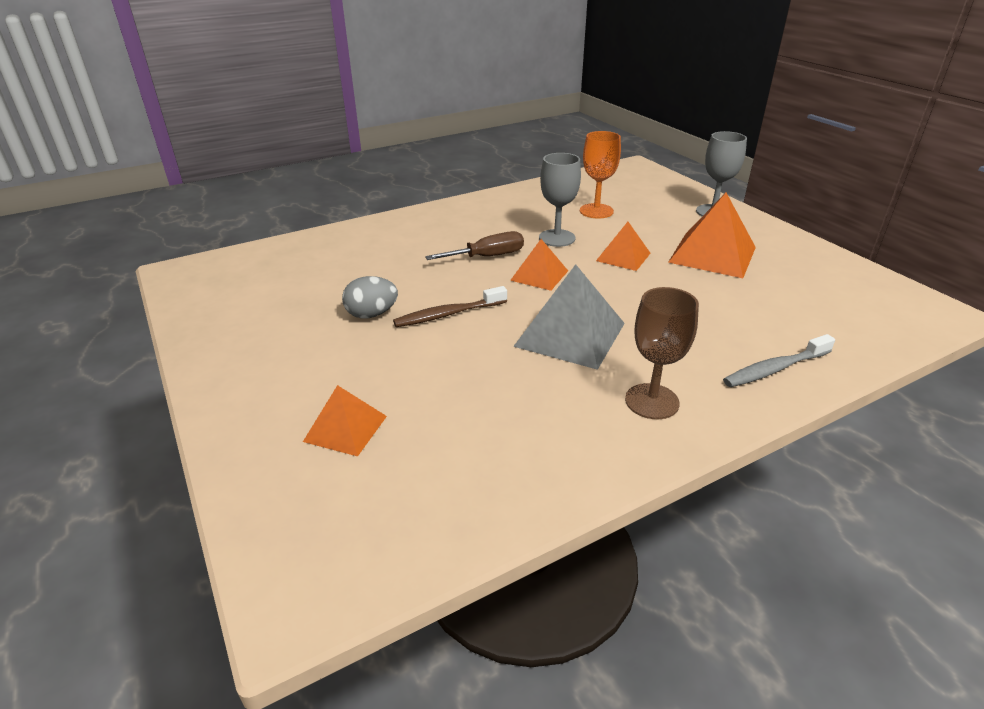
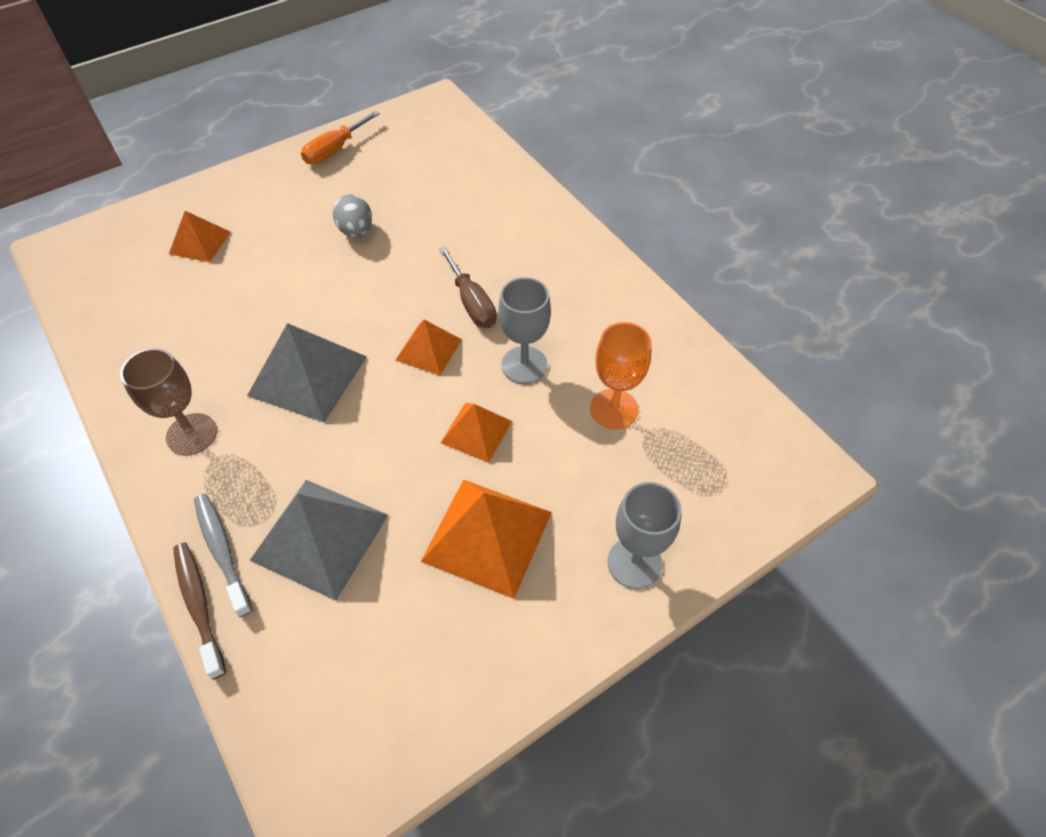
camera: 85 degrees right, 20 degrees up
brown toothbrush [393,286,507,327] -> brown toothbrush moved to [173,542,226,679]
none -> grey pyramid [249,480,388,601]
none -> orange screwdriver [301,111,380,165]

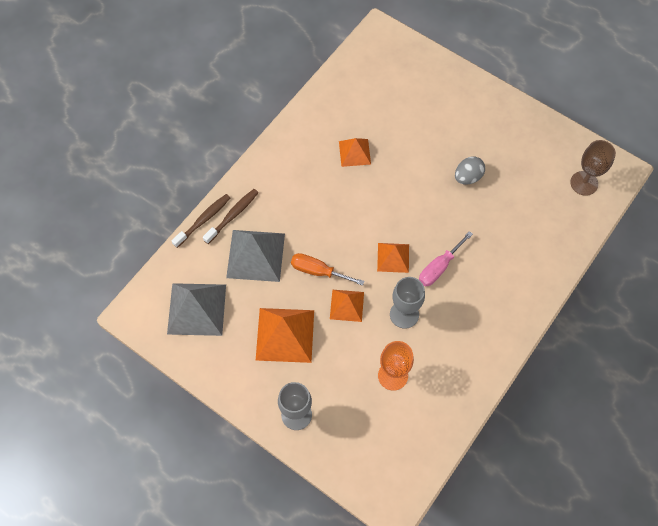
camera: 70 degrees right, 10 degrees up
brown goblet [120,348,217,456] -> brown goblet moved to [570,140,616,196]
orange pyramid [169,211,231,262] -> orange pyramid moved to [339,138,371,167]
grey toothbrush [194,494,253,617] -> brown toothbrush [203,189,259,244]
grey pyramid [247,323,367,423] -> grey pyramid moved to [167,283,226,336]
orange screwdriver [301,111,380,165] -> orange screwdriver moved to [291,253,365,286]
brown screwdriver [439,247,497,328] -> pink screwdriver [419,231,473,286]

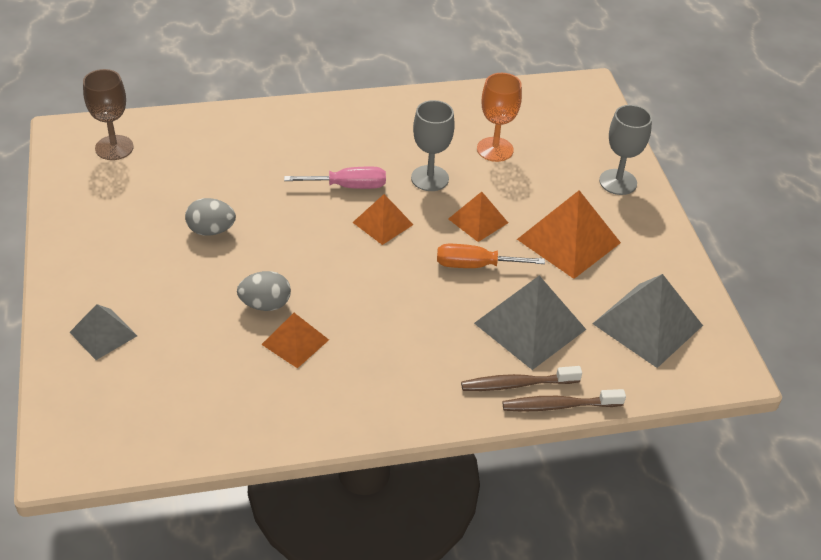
camera: 140 degrees left, 20 degrees down
orange screwdriver [291,253,365,286] -> orange screwdriver turned 120 degrees clockwise [437,244,545,268]
none -> grey pyramid [70,304,137,360]
none -> grey egg [237,271,291,311]

